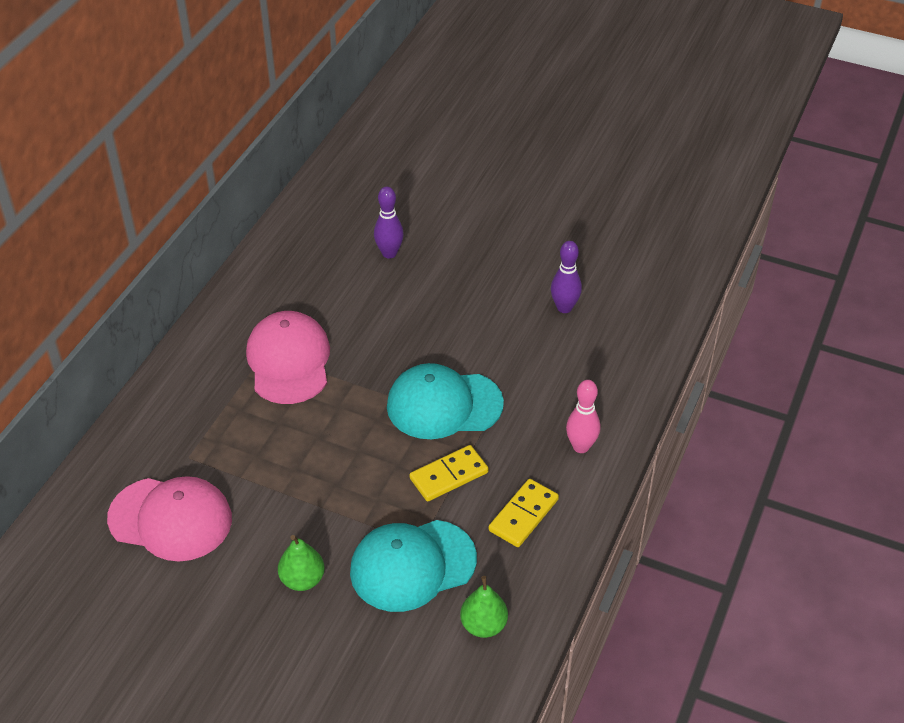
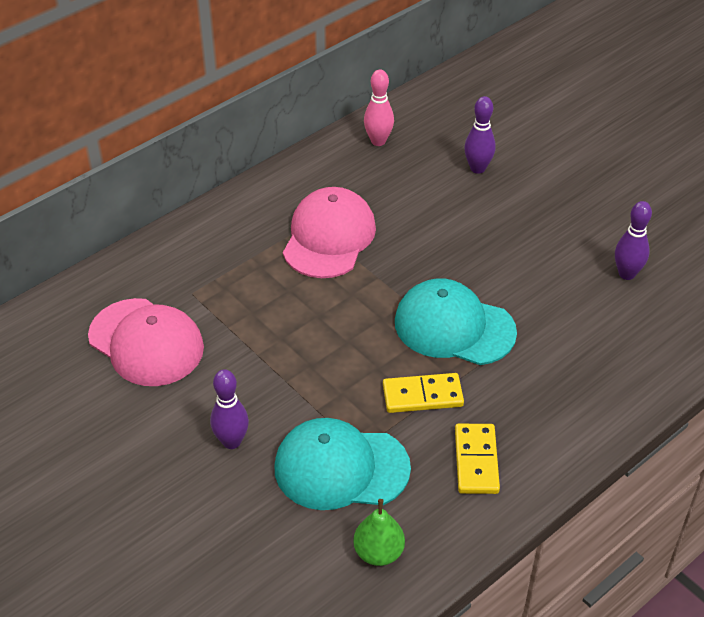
camera: 25 degrees right, 0 degrees up
green pear [278,535,325,591] -> purple bowling pin [210,369,249,449]
yellow domino [489,479,559,547] -> yellow domino turned 60 degrees counterclockwise [455,424,500,494]
pink bowling pin [566,380,600,453] -> pink bowling pin moved to [364,70,394,146]

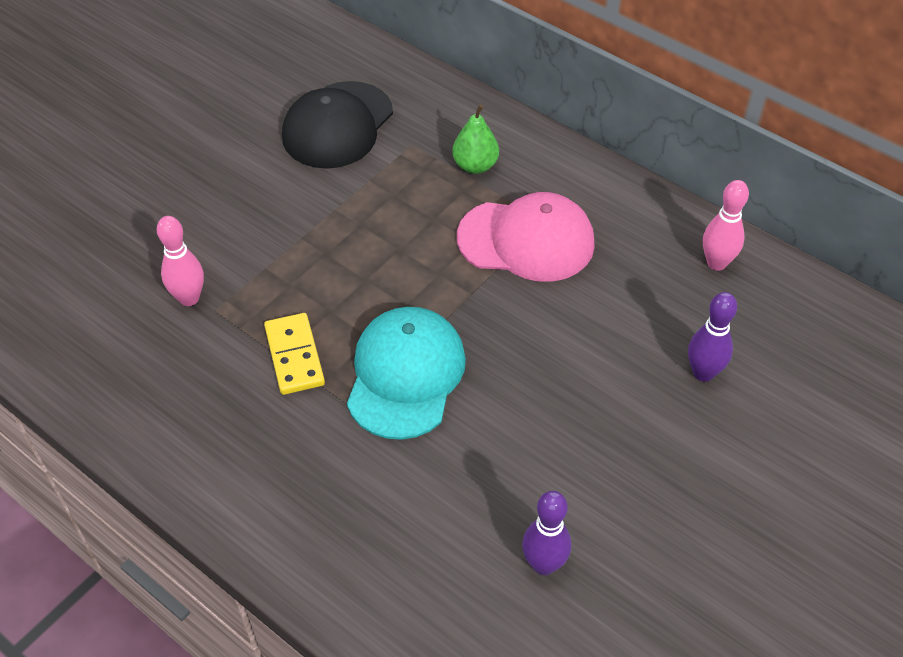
camera: 80 degrees right, 5 degrees up
pink cap [88,298,204,386] -> black cap [282,81,393,169]
purple bowling pin [210,369,249,449] -> none
turquoise cap [274,418,411,510] -> pink bowling pin [157,216,204,306]
green pear [353,499,405,566] -> green pear moved to [452,104,499,174]
yellow domino [455,424,500,494] -> none

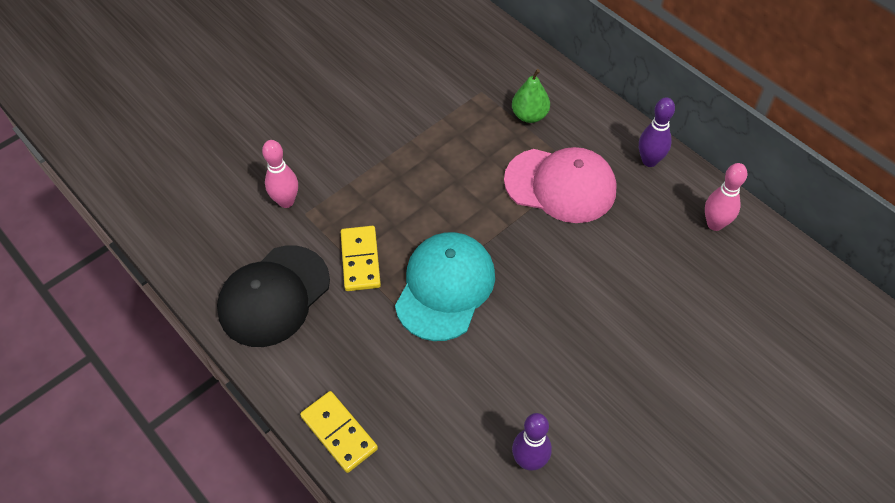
camera: 10 degrees right, 5 degrees up
black cap [282,81,393,169] -> black cap moved to [217,245,330,347]
purple bowling pin [688,292,737,382] -> purple bowling pin moved to [639,97,675,167]
none -> yellow domino [300,391,378,473]

